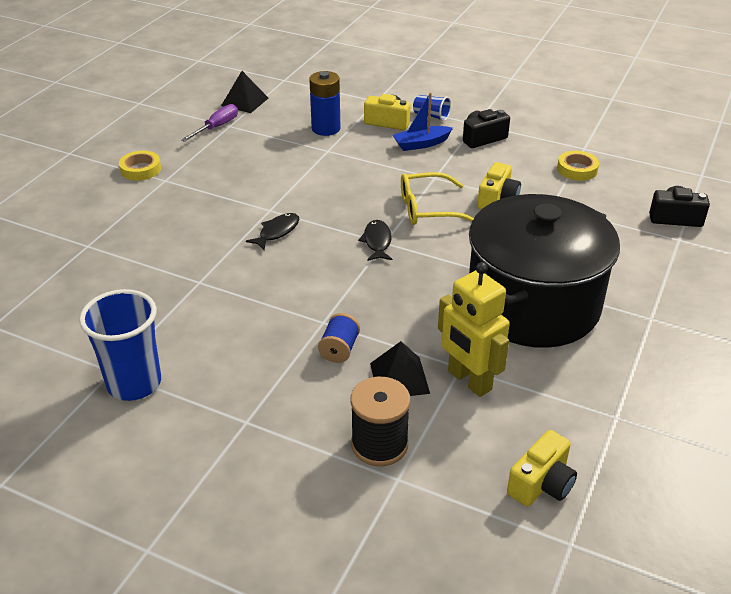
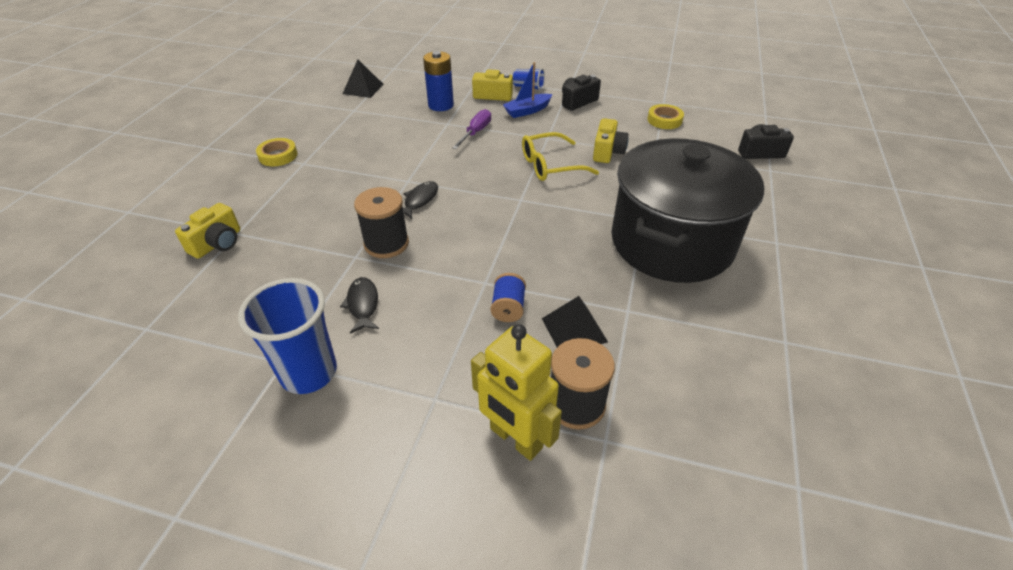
camera: 10 degrees left, 5 degrees up
purple screwdriver [181,104,238,142] -> purple screwdriver moved to [452,109,491,149]
black fish [358,220,392,261] -> black fish moved to [340,277,379,334]
yellow robot [438,262,510,397] -> yellow robot moved to [471,324,562,461]
yellow camera [507,430,577,507] -> yellow camera moved to [175,203,240,259]
none -> black spool [354,187,409,258]

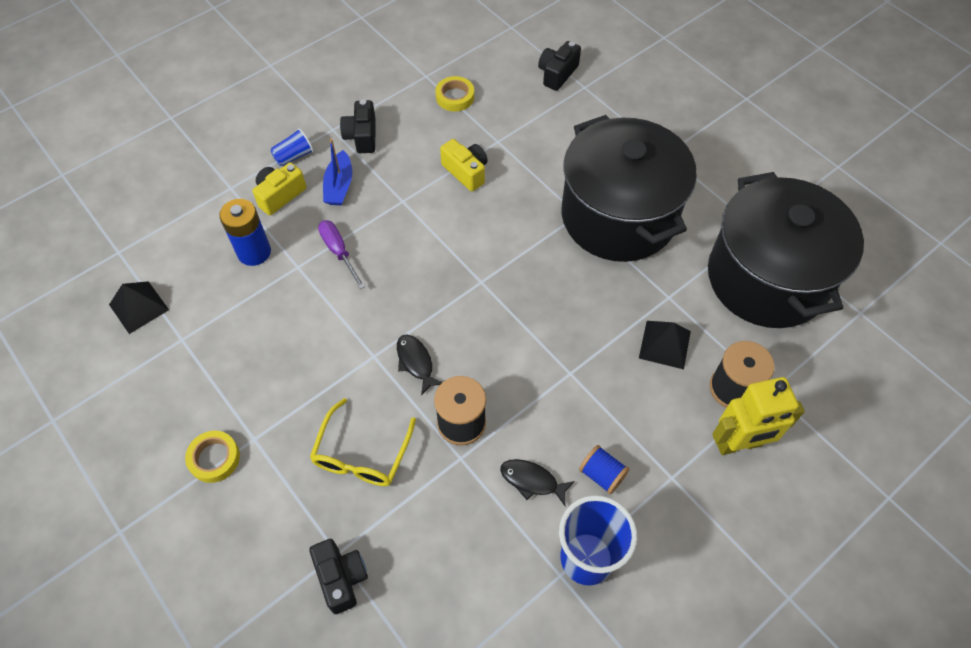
camera: 55 degrees left, 15 degrees up
yellow camera [175,203,240,259] -> black camera [309,539,368,614]
blue spool [490,273,526,322] -> blue spool moved to [579,445,629,494]
yellow glasses [522,132,599,181] -> yellow glasses moved to [310,398,416,486]
none -> black pot [708,172,864,328]

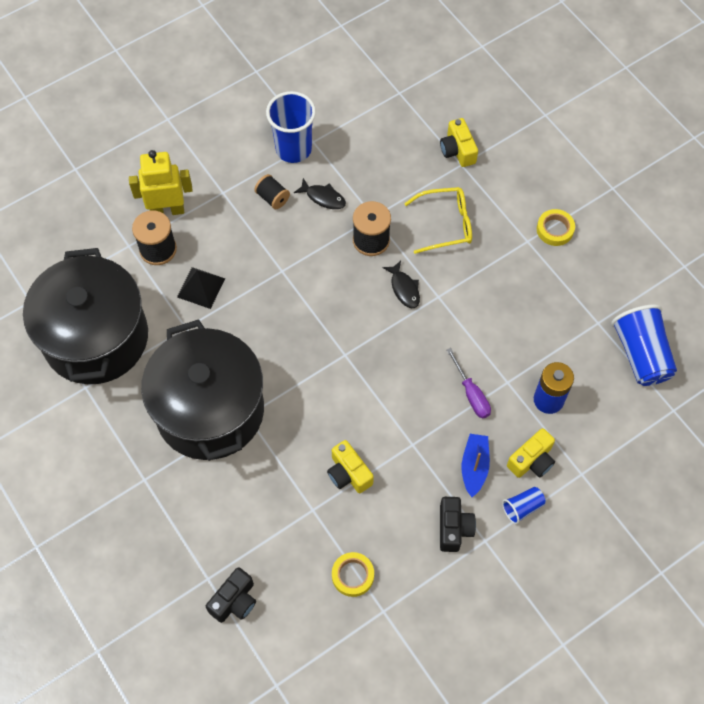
camera: 175 degrees left, 5 degrees up
black pyramid [109,281,169,334] -> blue cup [611,304,677,386]
black camera [309,539,368,614] -> yellow camera [440,118,478,167]
yellow glasses [310,398,416,486] -> yellow glasses turned 60 degrees clockwise [404,187,472,254]
blue spool [579,445,629,494] -> black spool [254,174,290,209]

